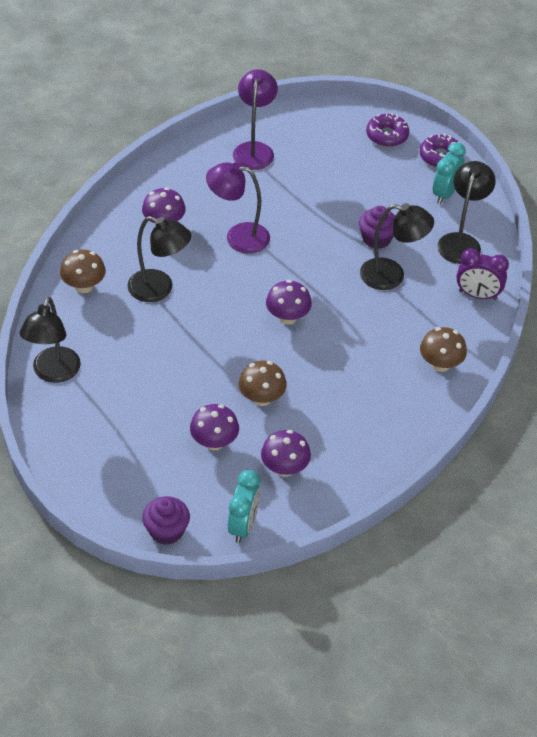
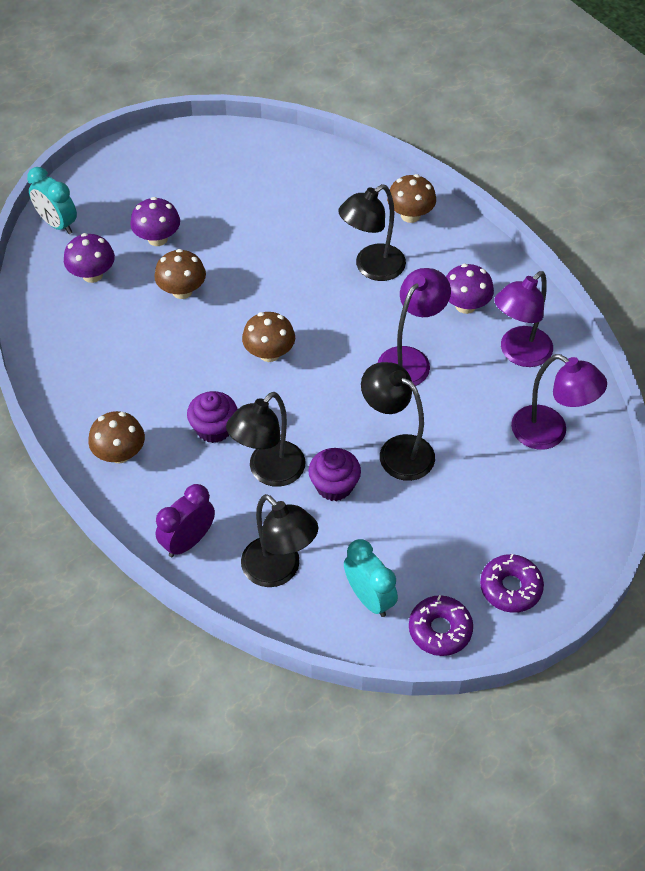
camera: 120 degrees right, 5 degrees up
black lamp [20,297,81,383] -> black lamp moved to [361,362,435,481]
purple cupcake [142,496,190,545] -> purple cupcake moved to [187,391,238,443]
purple mushroom [266,280,312,325] -> brown mushroom [242,312,295,362]
none -> purple lamp [494,271,553,367]

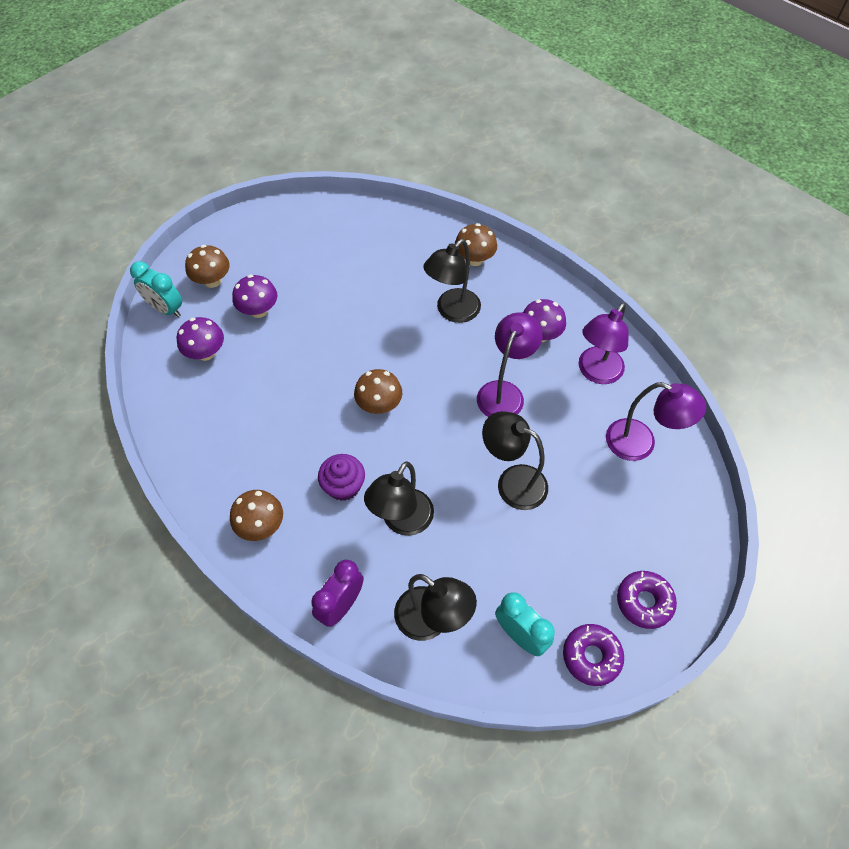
camera: 10 degrees left, 5 degrees up
brown mushroom [154,249,206,299] -> brown mushroom moved to [185,245,230,288]
purple cupcake [308,448,361,501] -> none

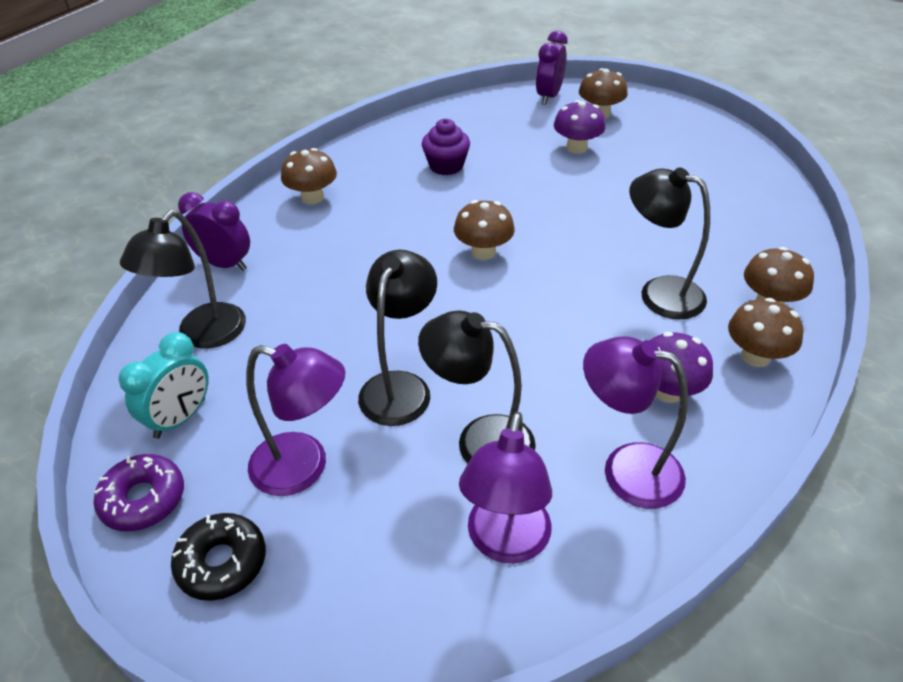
camera: 80 degrees right, 15 degrees down
turquoise clock [130,261,182,317] -> purple clock [536,30,568,105]
purple mushroom [176,317,224,361] -> none
purple cupcake [318,454,365,501] -> purple cupcake moved to [422,119,470,175]
black lamp [364,461,434,536] -> black lamp moved to [418,310,536,463]
purple lamp [477,312,543,417] -> purple lamp moved to [246,344,345,496]
purple donut [617,571,677,629] -> black donut [171,513,266,601]
none -> brown mushroom [728,298,803,367]

